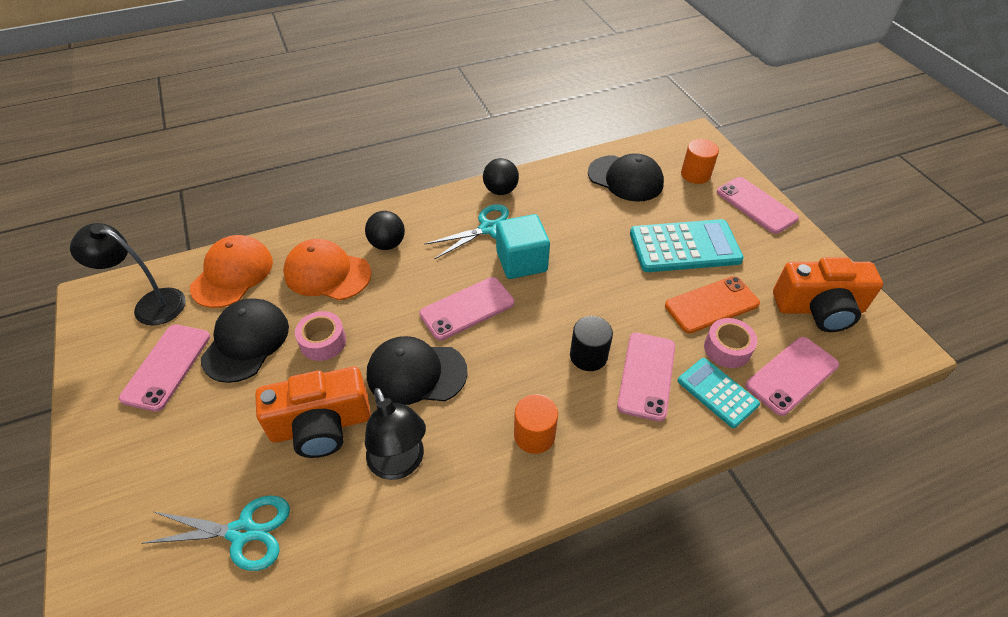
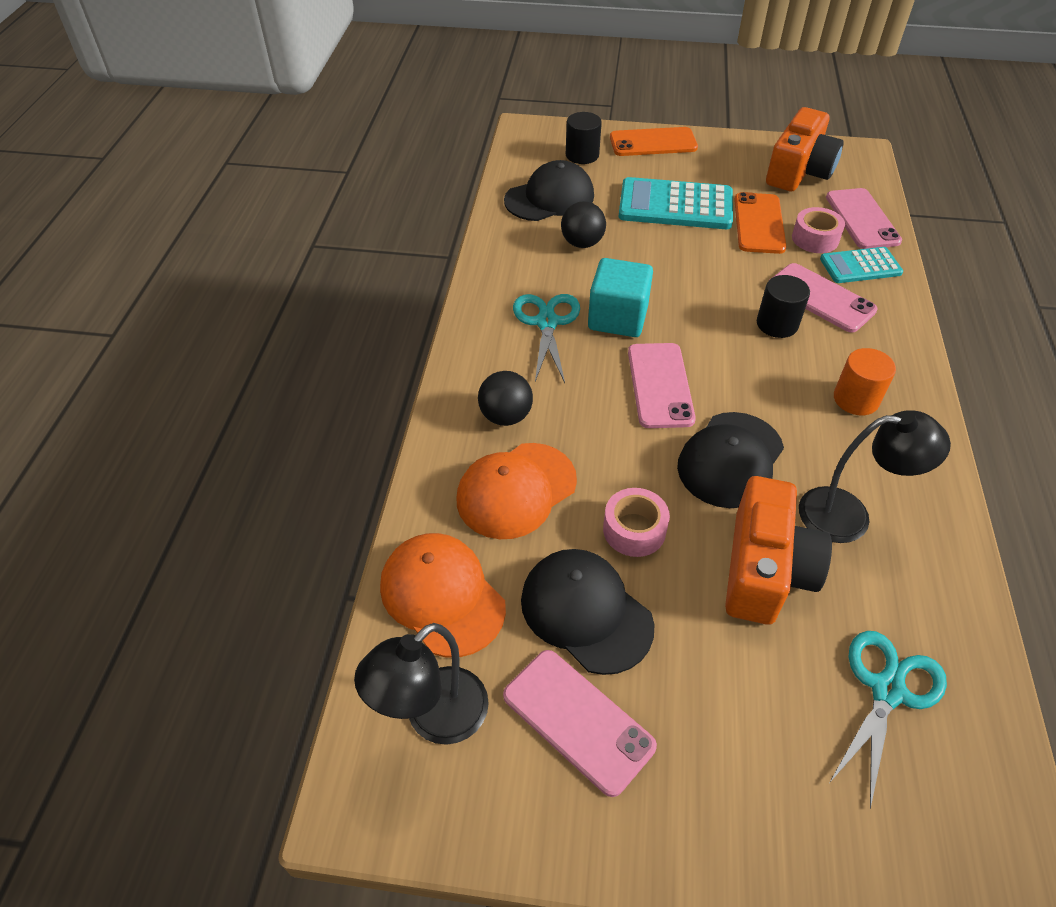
camera: 60 degrees left, 0 degrees up
black ball [483,158,519,195] -> black ball moved to [561,201,606,248]
turquoise calculator [630,219,744,272] -> turquoise calculator turned 105 degrees counterclockwise [619,177,733,229]
orange cylinder [681,139,719,184] -> black cylinder [566,112,602,164]
pink phone [717,177,799,234] -> orange phone [610,127,698,156]

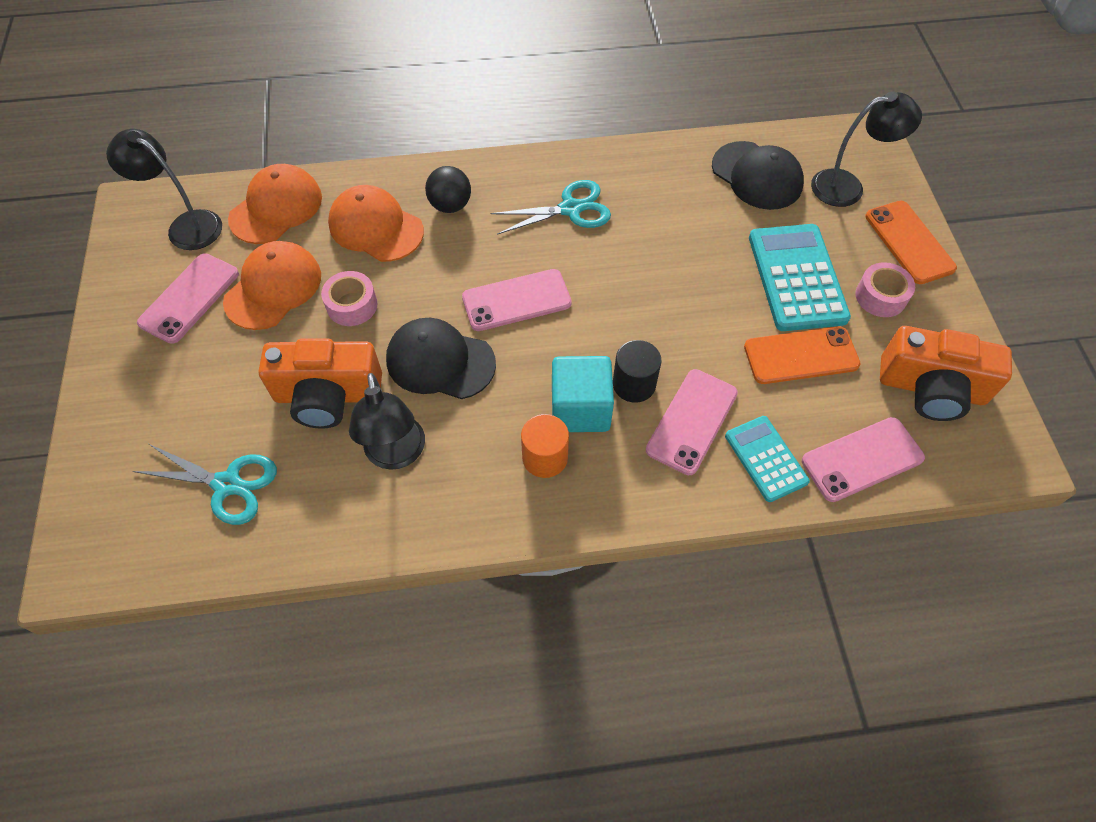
camera: 75 degrees right, 10 degrees up
black cap [521,549,654,675] -> orange cap [223,241,321,330]
black ball [561,201,606,248] -> none
black cylinder [566,112,602,164] -> black lamp [811,91,922,207]
turquoise cube [588,258,653,337] -> turquoise cube moved to [552,356,614,432]
pink tape [792,207,845,253] -> pink tape moved to [855,262,915,317]

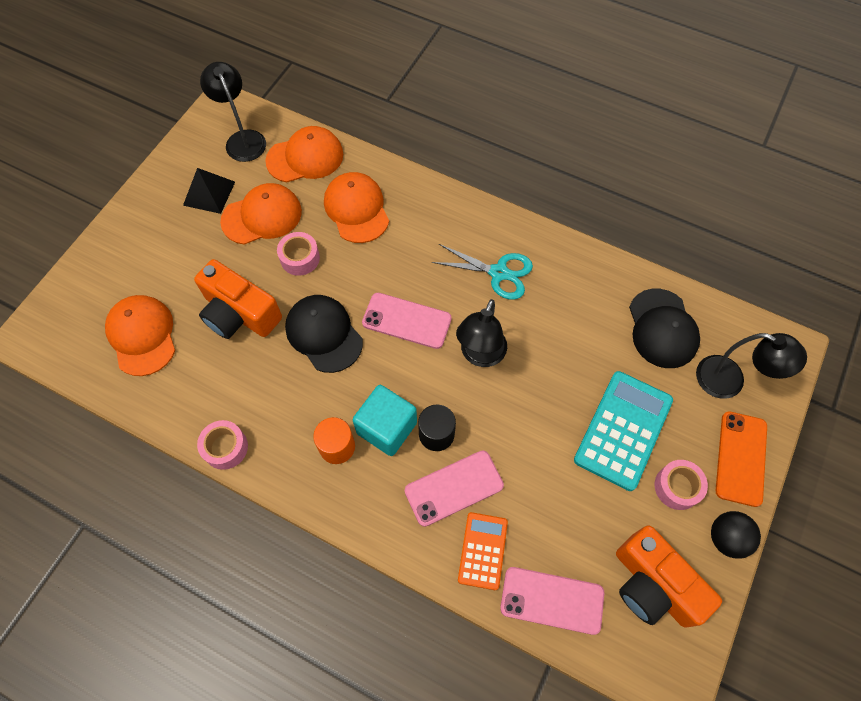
camera: 35 degrees right, 5 degrees up
turquoise scissors [133,444,277,525] -> orange cap [105,295,175,376]
pink phone [137,253,239,344] -> black pyramid [183,168,235,214]
black lamp [349,373,425,470] -> black lamp moved to [456,299,507,367]
black ball [425,166,471,213] -> black ball moved to [711,511,761,559]
turquoise calculator [725,416,810,502] -> orange calculator [458,512,508,590]
orange phone [744,327,860,384] -> none
none -> pink tape [197,420,248,470]

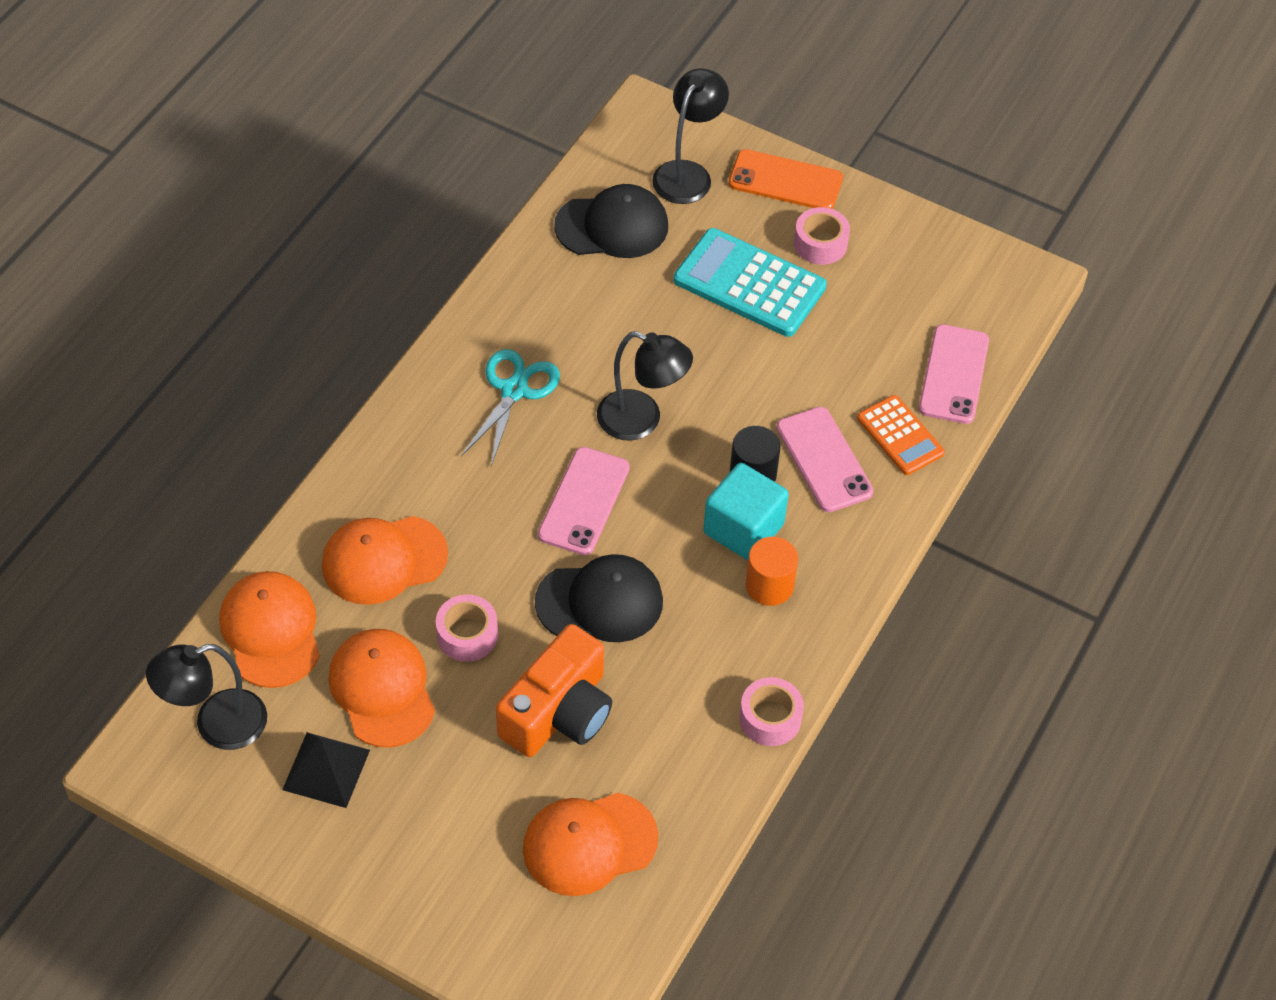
camera: 90 degrees left, 10 degrees down
black cap [285,295,363,373] -> black cap turned 150 degrees counterclockwise [535,554,663,642]
orange calculator [458,512,508,590] -> orange calculator turned 135 degrees counterclockwise [857,395,945,475]
orange camera [616,525,722,628] -> none
black ball [711,511,761,559] -> none

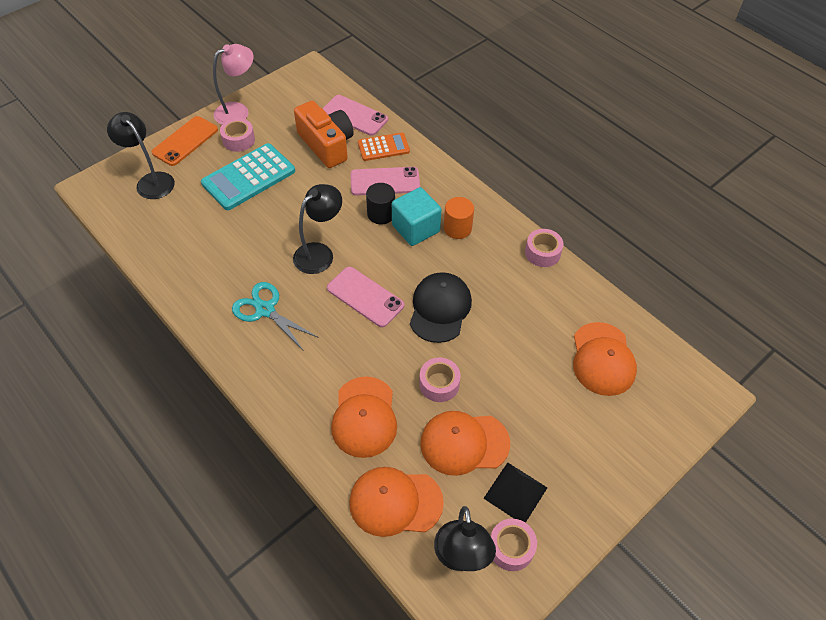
camera: 70 degrees left, 0 degrees up
orange camera [496,624,612,757] -> orange camera moved to [294,101,354,168]
black cap [554,184,668,258] -> none
none -> pink lamp [213,44,253,125]
none -> pink tape [491,519,537,571]

